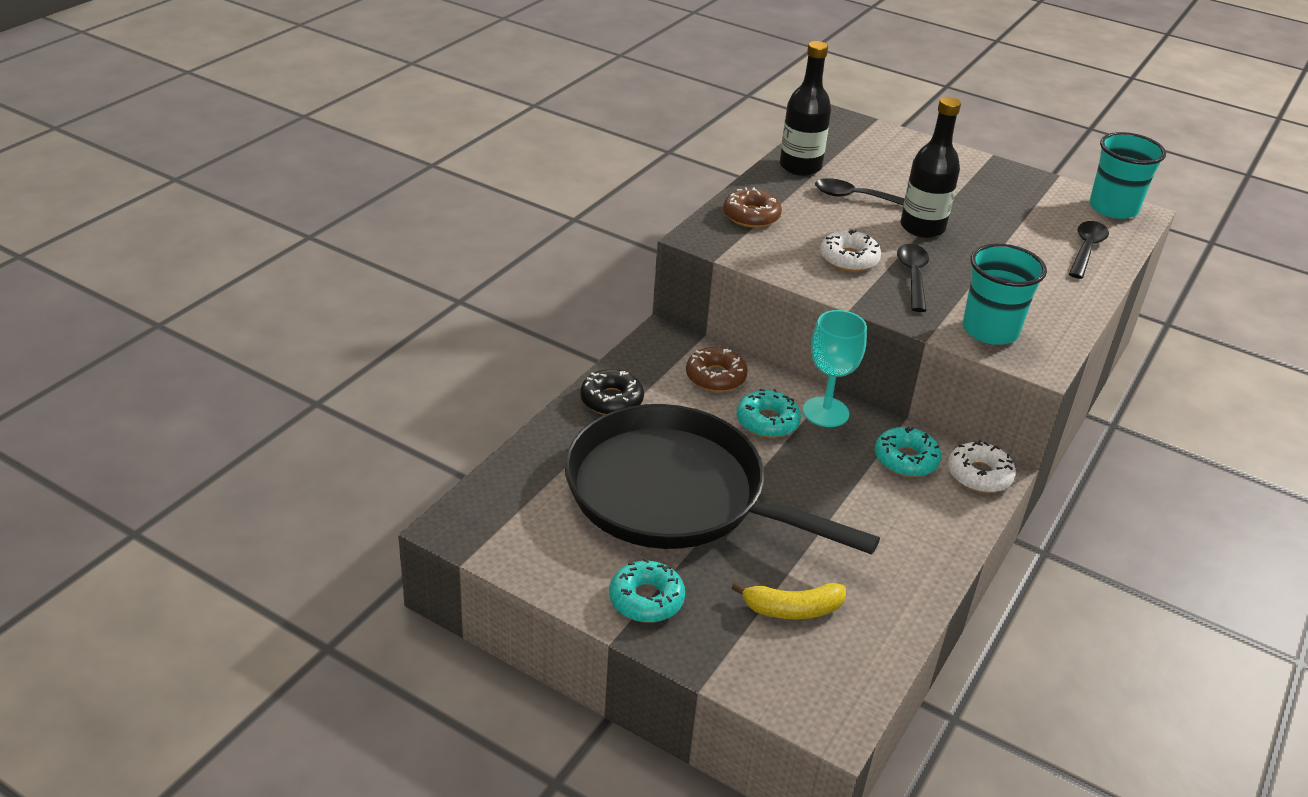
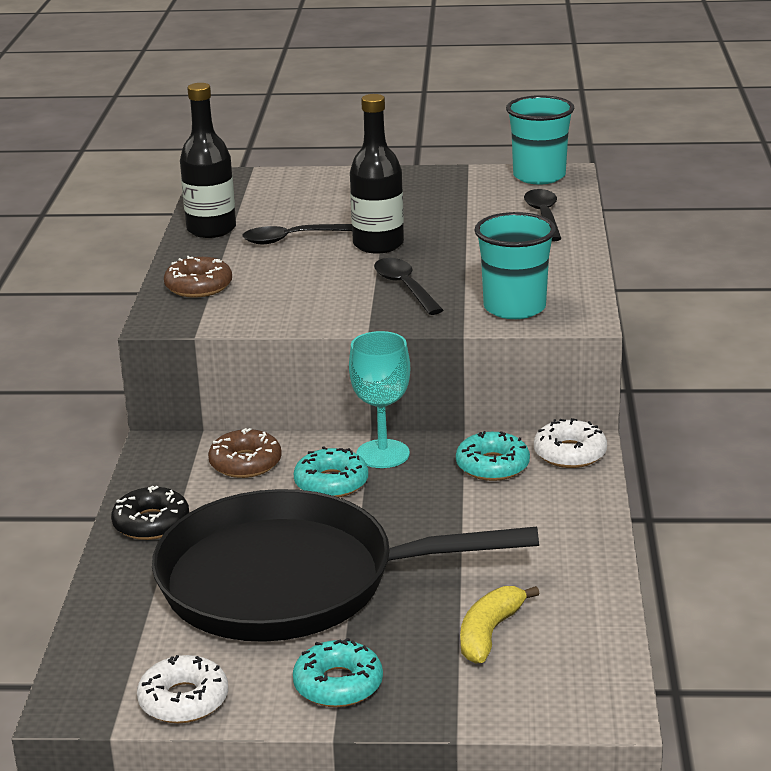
camera: 25 degrees left, 10 degrees down
yellow banana [731,582,846,619] -> yellow banana turned 150 degrees clockwise [460,586,540,663]
white donut [820,230,881,272] -> white donut moved to [137,655,228,723]

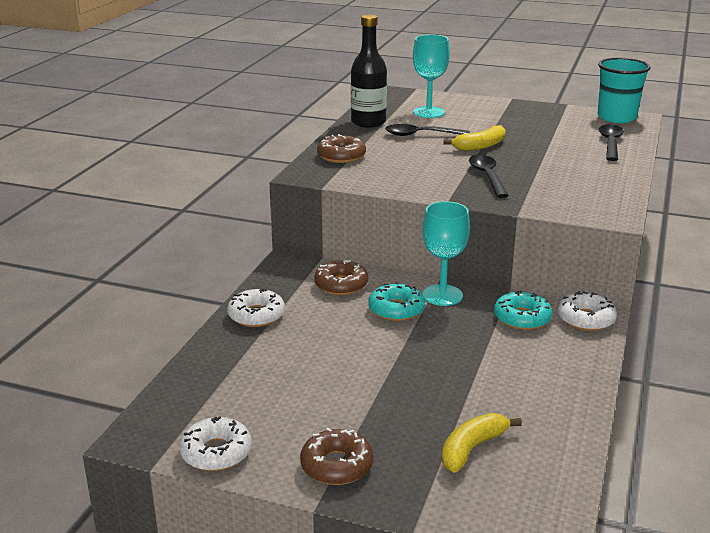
camera: 15 degrees right, 0 degrees up
black donut [111,486,189,540] -> white donut [227,289,285,327]
black pan [152,489,539,642] -> none
turquoise donut [293,638,383,707] -> brown donut [300,428,373,485]
black bottle [350,94,404,254] -> yellow banana [444,125,506,151]
turquoise cup [474,212,556,319] -> none
none -> turquoise goblet [413,35,450,118]

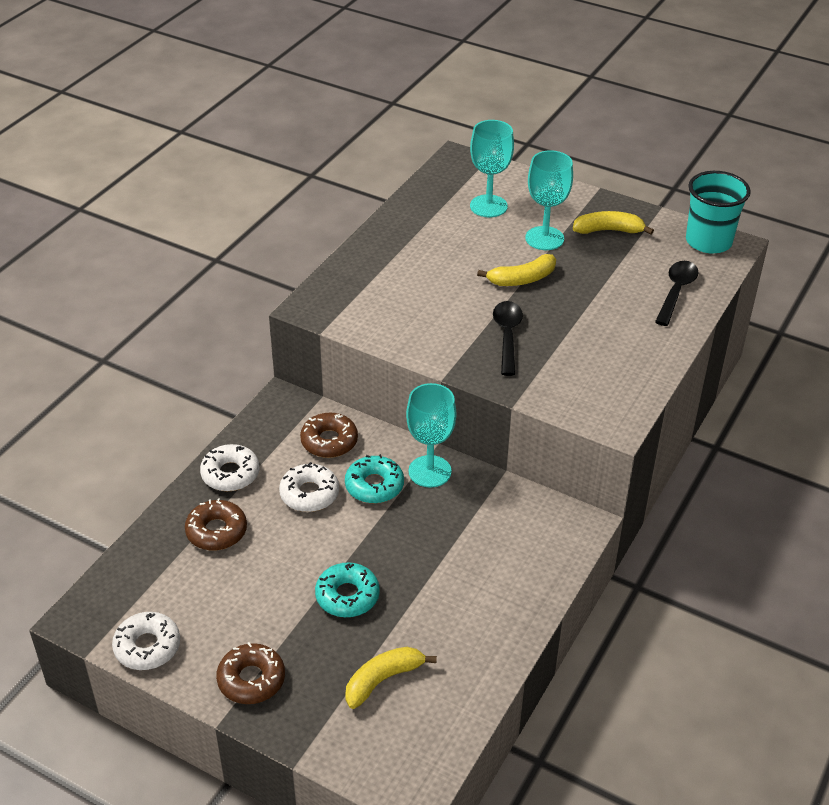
camera: 10 degrees right, 15 degrees up
brown donut [317,134,366,163] -> brown donut moved to [185,498,247,551]
black bottle [351,15,387,128] -> none
black spoon [385,124,470,136] -> none
turquoise donut [494,291,552,330] -> turquoise donut moved to [315,563,380,617]
white donut [558,291,617,331] -> white donut moved to [279,462,339,512]
none -> turquoise goblet [525,150,573,250]
none -> yellow banana [573,211,654,234]

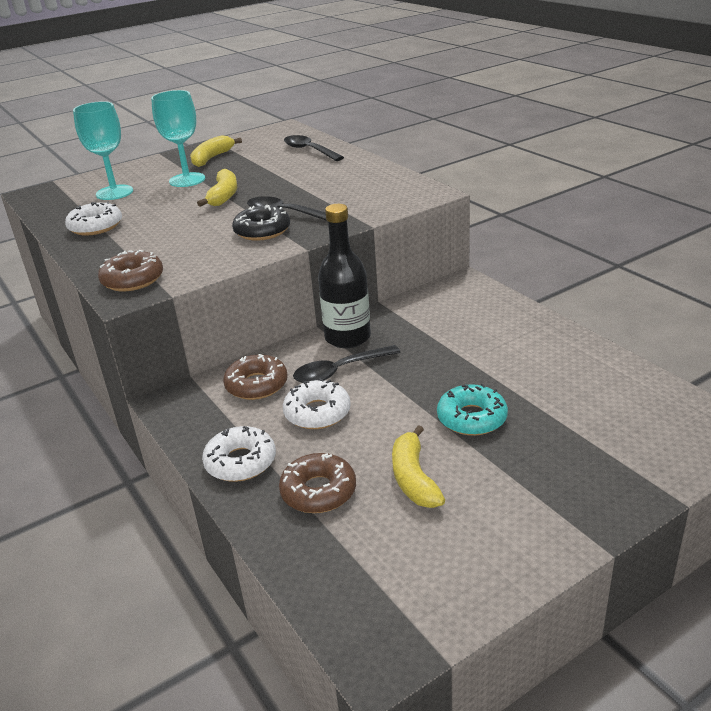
camera: 60 degrees left, 10 degrees down
white donut [112,612,180,670] -> white donut moved to [65,201,122,236]
brown donut [216,642,285,704] -> brown donut moved to [98,250,163,291]
turquoise donut [345,454,404,503] -> black spoon [293,345,401,383]
yellow banana [345,647,437,709] -> yellow banana moved to [392,425,445,508]
turquoise goblet [406,383,456,488] -> black bottle [318,204,371,348]
turquoise cup [686,171,751,253] -> none
none -> black donut [232,205,290,241]

